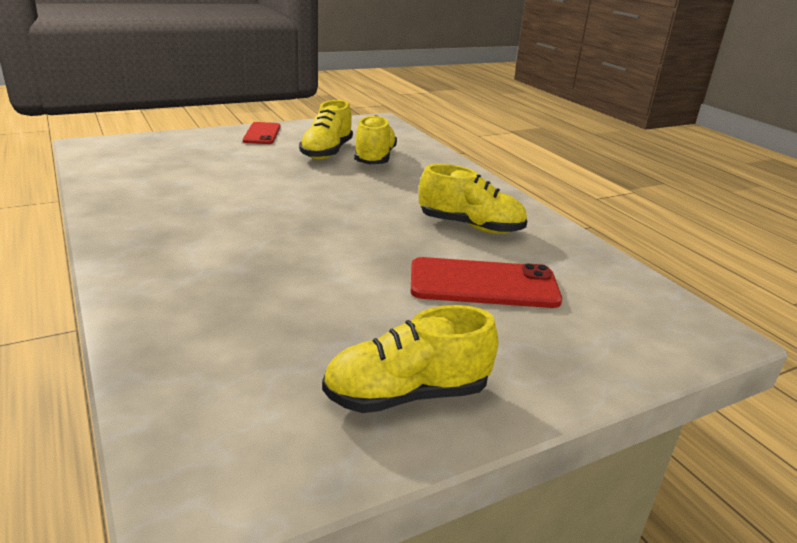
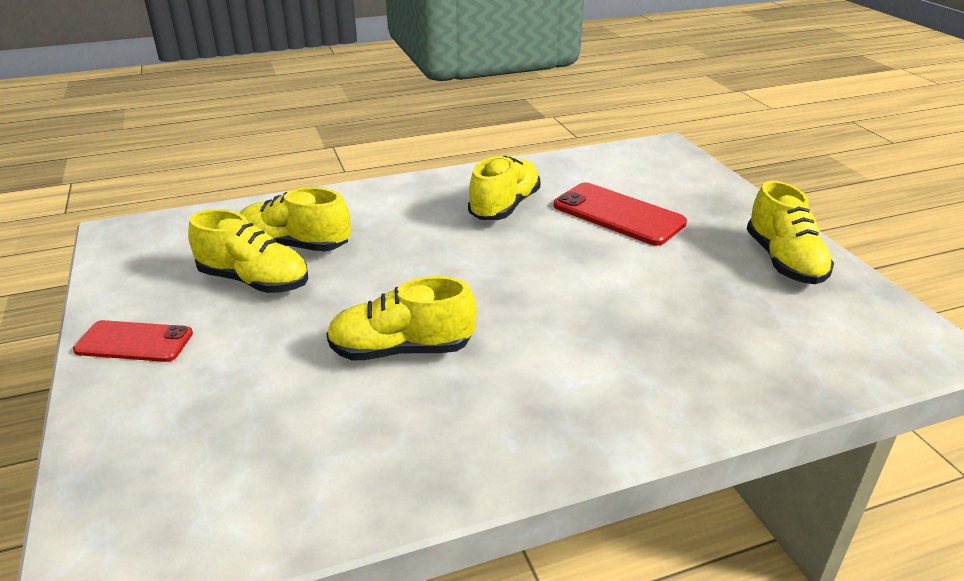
camera: 80 degrees left, 5 degrees up
red phone [411,257,562,308] -> red phone turned 60 degrees counterclockwise [554,182,687,246]
none -> yellow shoe [326,276,477,361]

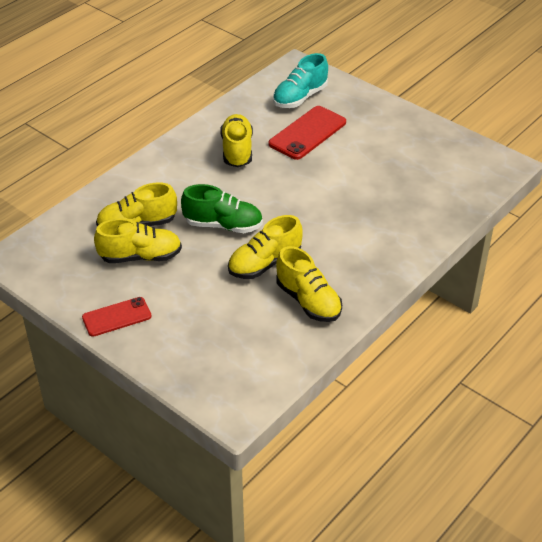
camera: 30 degrees left, 10 degrees up
red phone [554,182,687,246] -> red phone turned 60 degrees counterclockwise [269,106,346,160]
yellow shoe [747,181,834,284] -> yellow shoe moved to [276,246,342,322]
none -> green shoe [181,184,263,233]
none -> turquoise shoe [273,53,328,108]

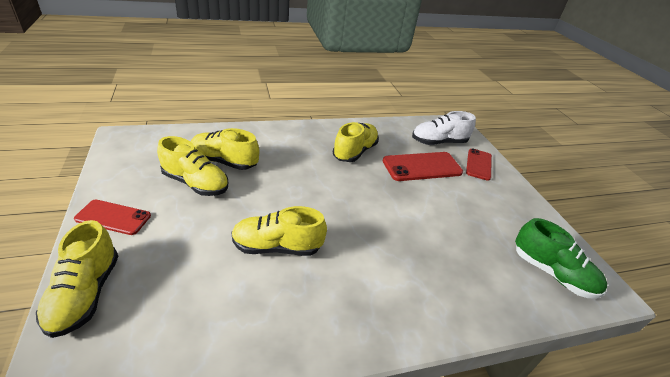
camera: 30 degrees right, 5 degrees down
green shoe [181,184,263,233] -> green shoe moved to [515,218,607,299]
turquoise shoe [273,53,328,108] -> white shoe [412,111,476,145]
yellow shoe [276,246,342,322] -> yellow shoe moved to [36,220,119,338]
none -> red phone [466,148,492,181]

